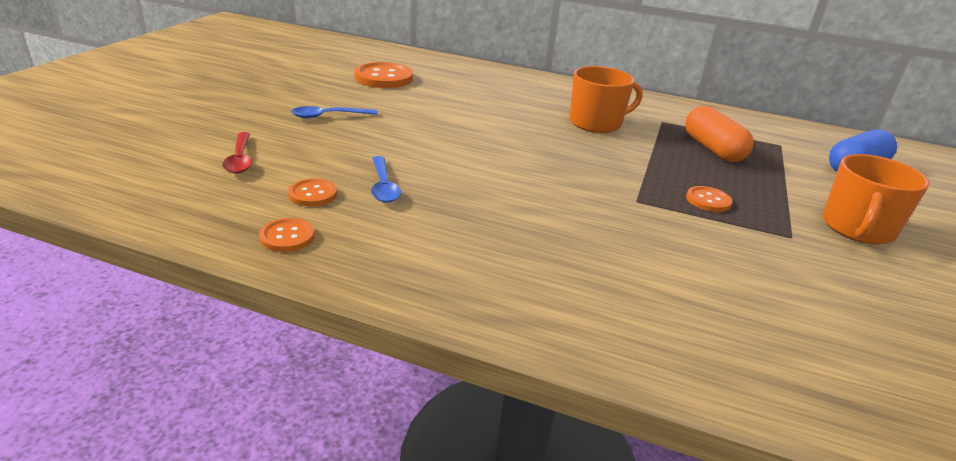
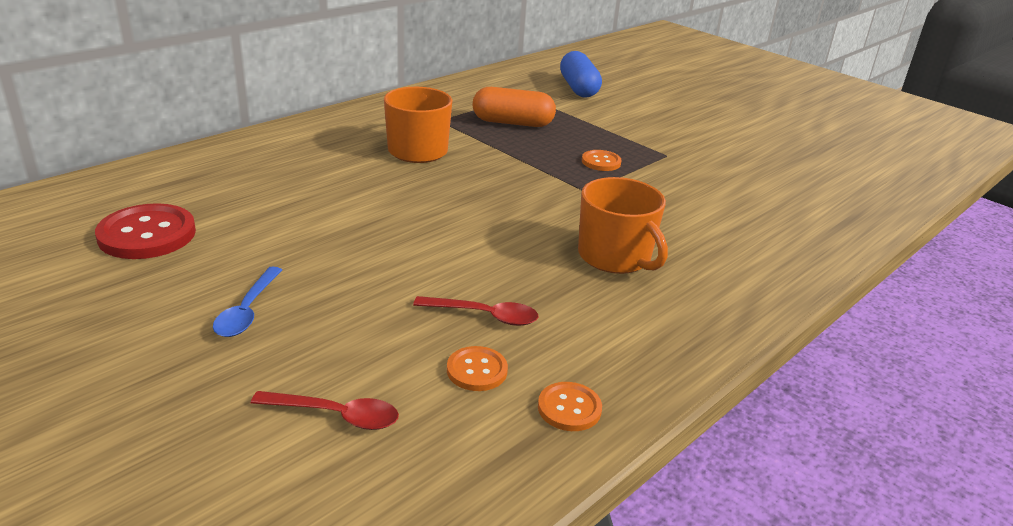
camera: 65 degrees left, 0 degrees up
orange button [354,62,413,88] -> red button [95,203,196,259]
blue spoon [371,156,401,203] -> red spoon [413,296,538,326]
orange mug [823,154,930,245] -> orange mug moved to [578,177,668,274]

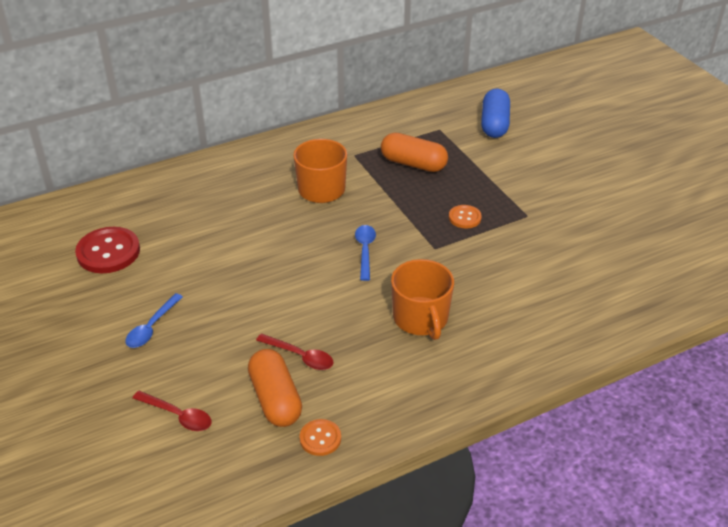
camera: 20 degrees right, 10 degrees up
orange button [447,346,508,391] -> orange capsule [248,349,302,427]
none -> blue spoon [355,225,376,281]

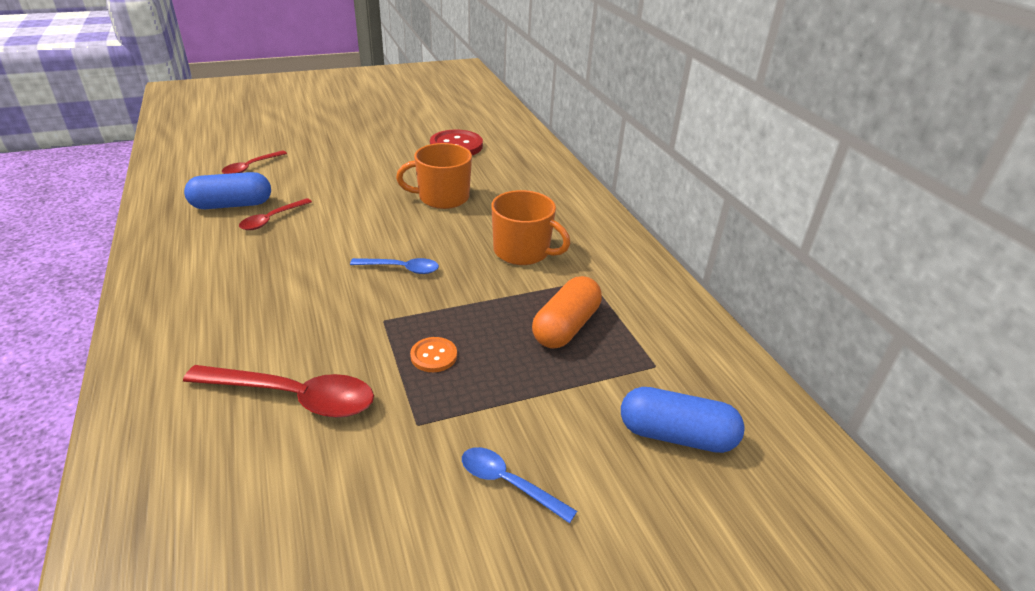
camera: 95 degrees right, 5 degrees down
blue spoon [126,293,183,348] -> blue spoon moved to [462,447,577,523]
orange capsule [248,349,302,427] -> blue capsule [184,172,271,209]
orange button [300,419,341,456] -> none
orange mug [391,259,454,340] -> orange mug moved to [396,143,472,209]
none -> red spoon [183,365,374,418]

